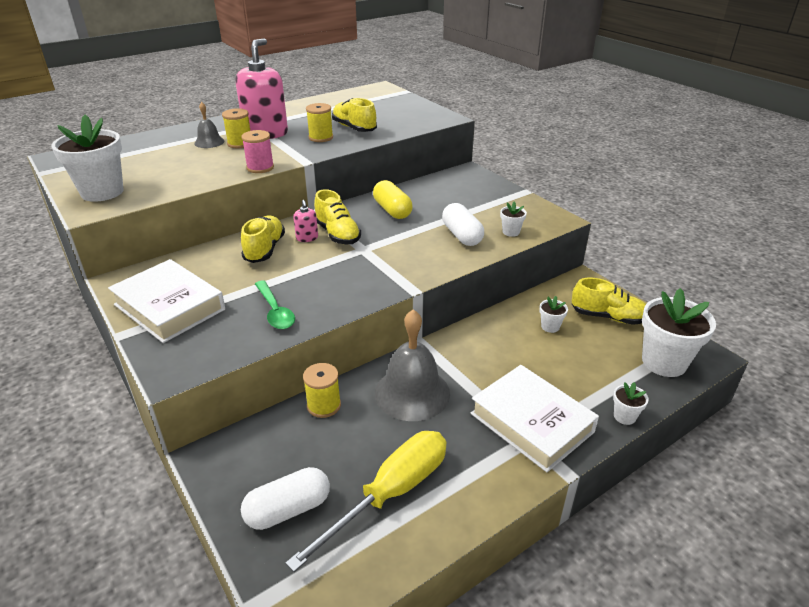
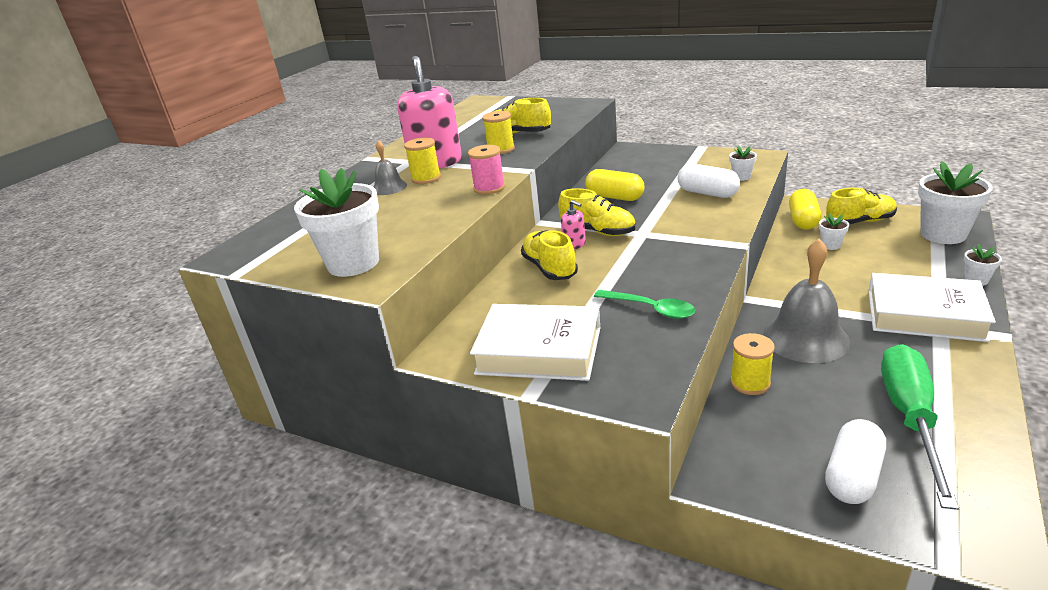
camera: 25 degrees left, 5 degrees down
yellow screwdriver [285,431,447,572] -> green screwdriver [881,344,959,510]
none -> yellow capsule [789,189,821,230]

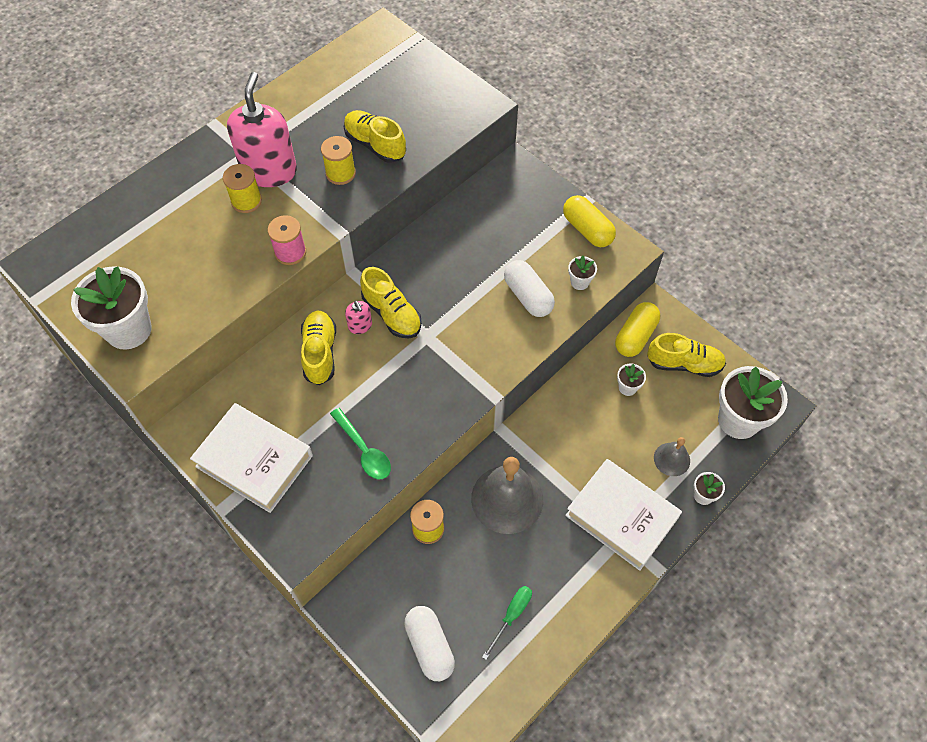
camera: 15 degrees right, 30 degrees up
grey bell [373,140,407,195] -> grey bell moved to [654,437,690,476]
yellow capsule [585,169,644,201] -> yellow capsule moved to [563,195,616,247]
white capsule [825,419,886,504] -> white capsule turned 75 degrees counterclockwise [404,606,455,681]
green screwdriver [881,344,959,510] -> green screwdriver [482,586,532,660], size x0.48

